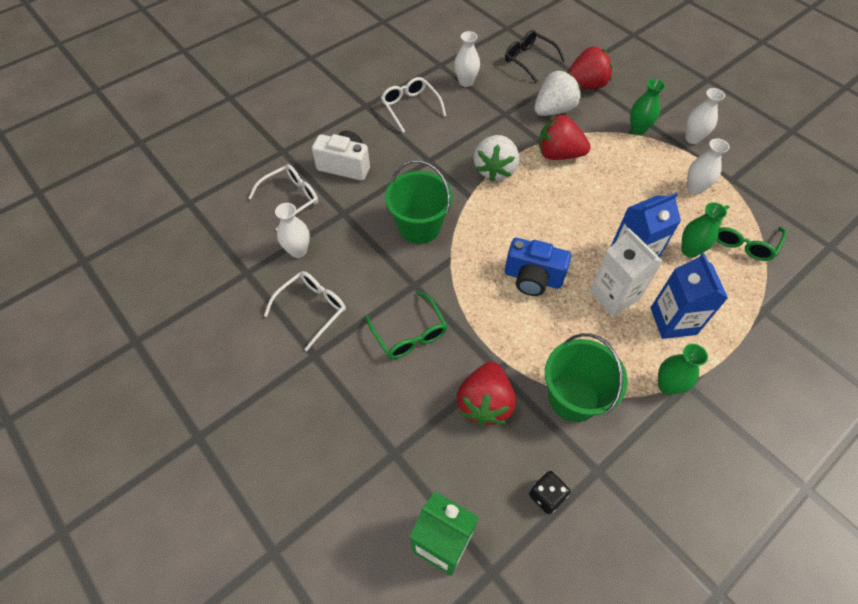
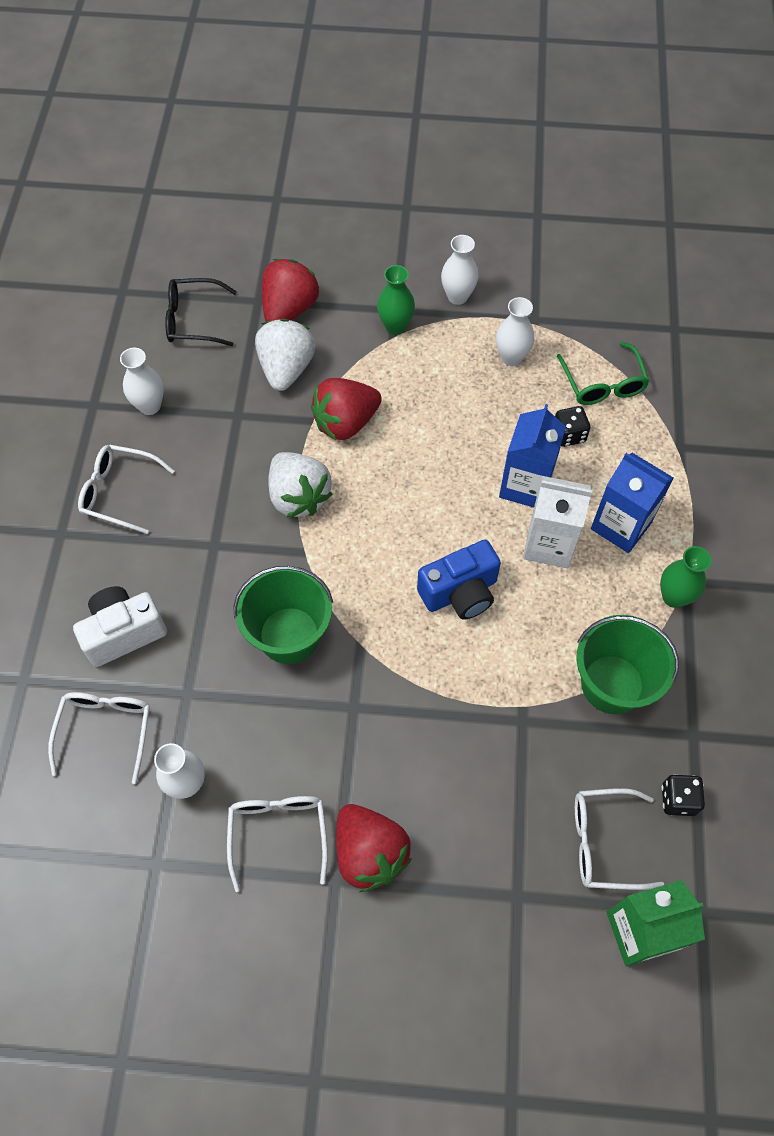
camera: 45 degrees left, 5 degrees up
green glasses [365,292,448,359] -> none
red strawberry [457,362,516,426] -> red strawberry moved to [336,804,412,892]
green vase [681,202,727,258] -> black dice [555,406,590,447]
none -> white glasses [575,788,664,890]

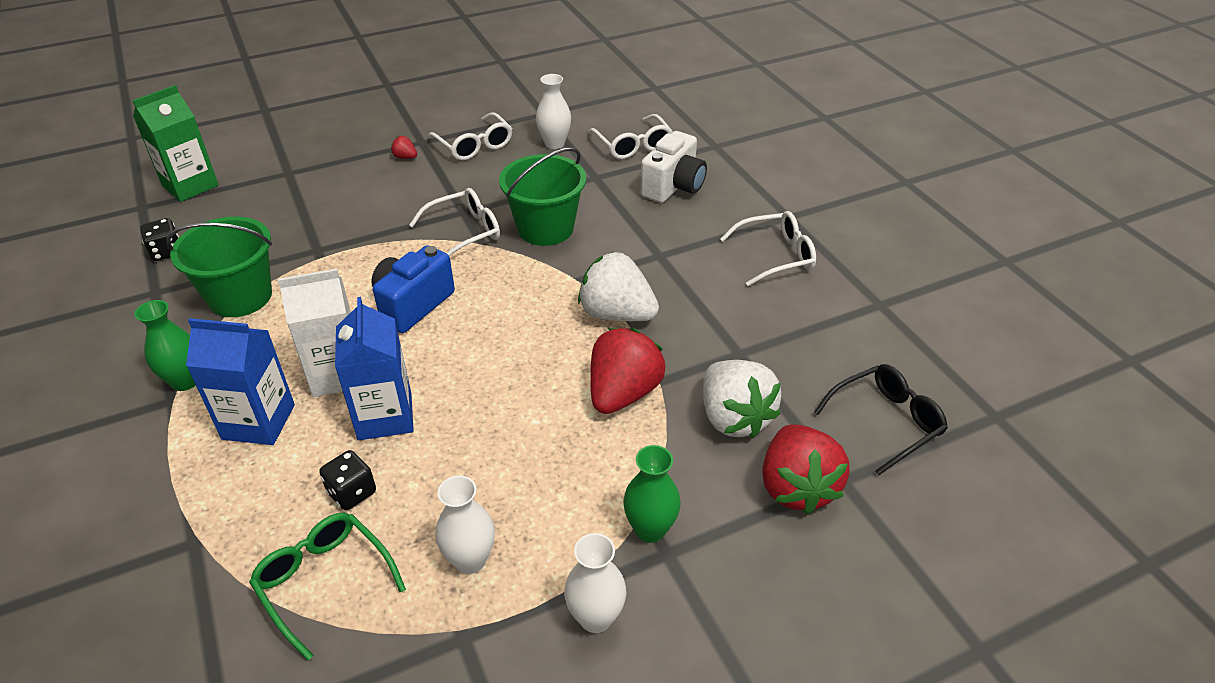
camera: 150 degrees right, 20 degrees down
white vase [120,348,164,415] -> none
red strawberry [336,804,412,892] -> red strawberry [391,136,417,159], size x0.41
white glasses [575,788,664,890] -> white glasses moved to [409,188,500,257]

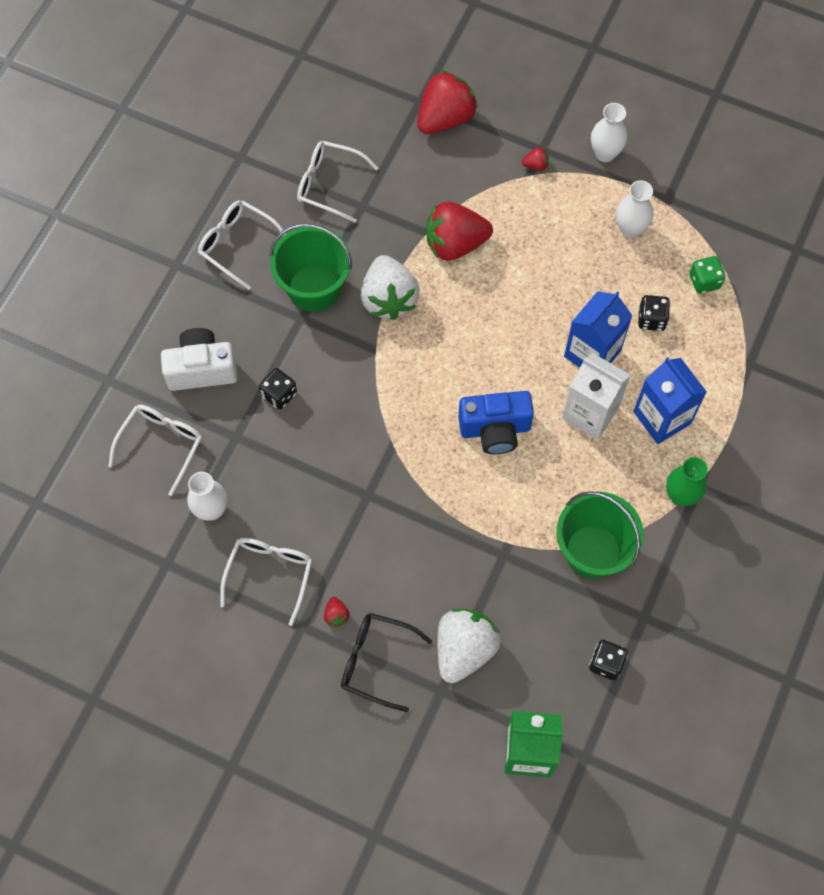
camera: 130 degrees left, 25 degrees up
green glasses [249,513,406,661] -> green dice [689,256,726,294]
white glasses [409,188,500,257] -> white glasses moved to [297,141,378,223]
green bucket [499,147,586,246] -> green bucket moved to [270,224,352,312]
green vase [623,445,681,543] -> red strawberry [522,147,549,171]
white strawberry [703,360,781,438] -> white strawberry moved to [437,608,501,683]
black glasses [814,364,948,476] -> black glasses moved to [341,613,433,712]
none -> black dice [259,368,297,409]

